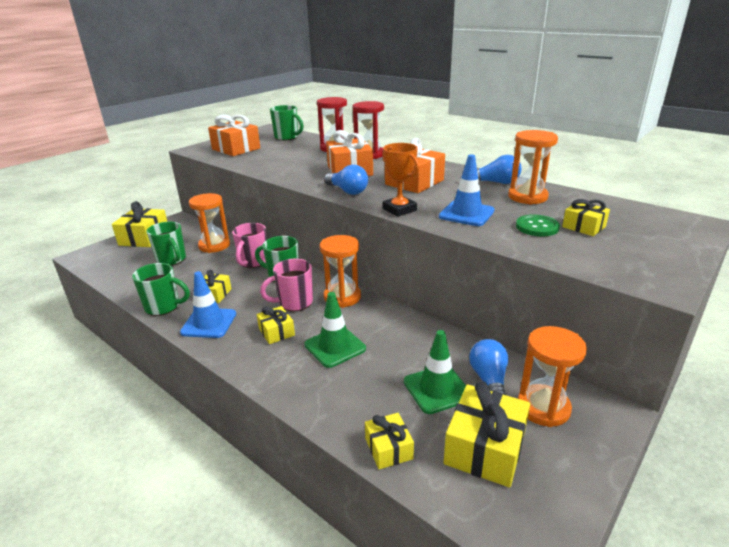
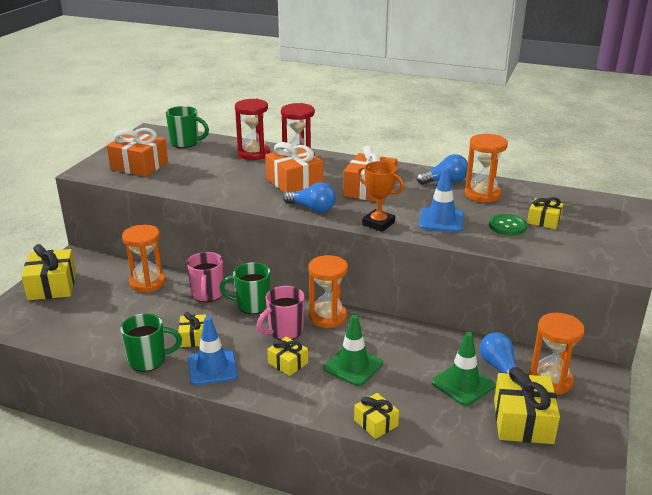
camera: 20 degrees left, 0 degrees up
green mug [146,222,186,266] -> none
yellow gift [365,413,414,469] -> yellow gift moved to [354,393,399,439]

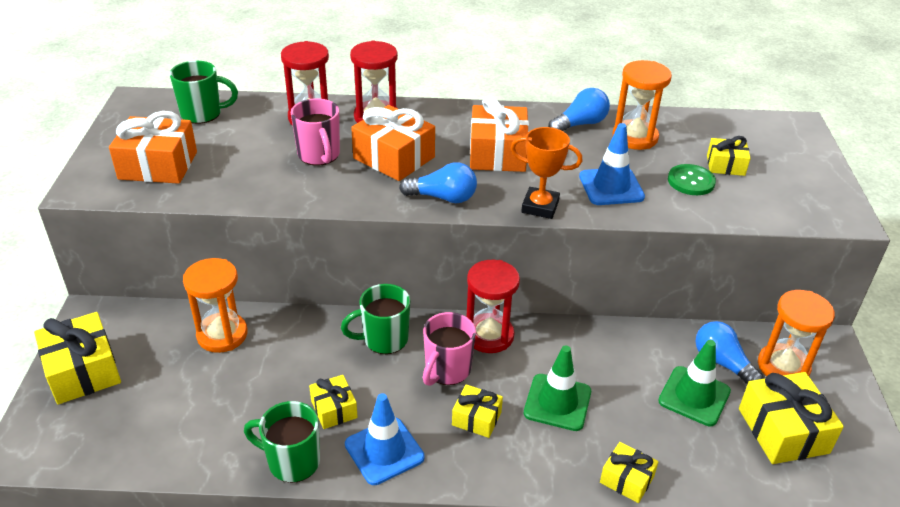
camera: 20 degrees left, 10 degrees up
green mug [120,313,182,372] -> green mug turned 135 degrees counterclockwise [244,401,320,483]
pink mug [187,252,224,302] -> pink mug moved to [291,99,340,166]
orange hourglass [309,255,348,328] -> red hourglass [466,260,520,353]

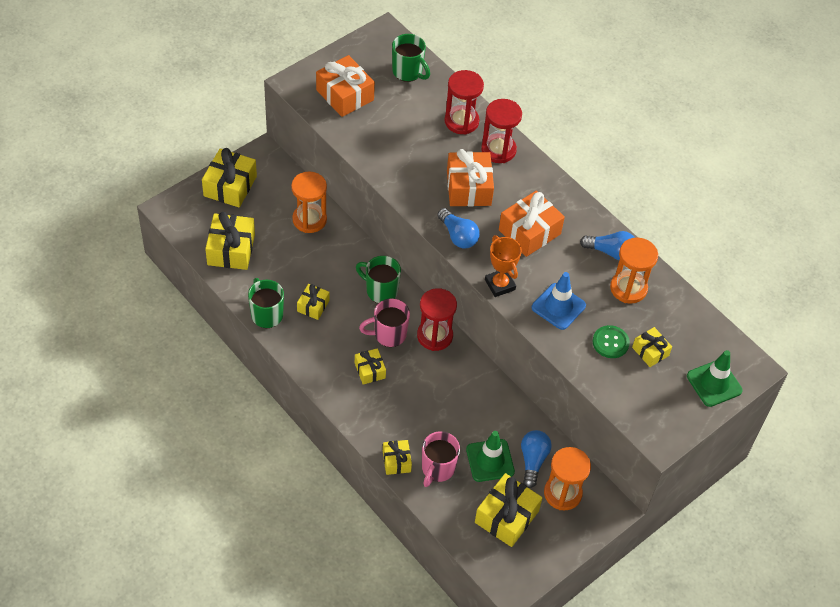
camera: 45 degrees right, 15 degrees up
pink mug [291,99,340,166] -> pink mug moved to [422,431,460,487]
blue traffic cone [345,393,425,485] -> none
green traffic cone [524,345,591,431] -> green traffic cone moved to [687,350,743,407]
none -> yellow gift [205,212,255,270]

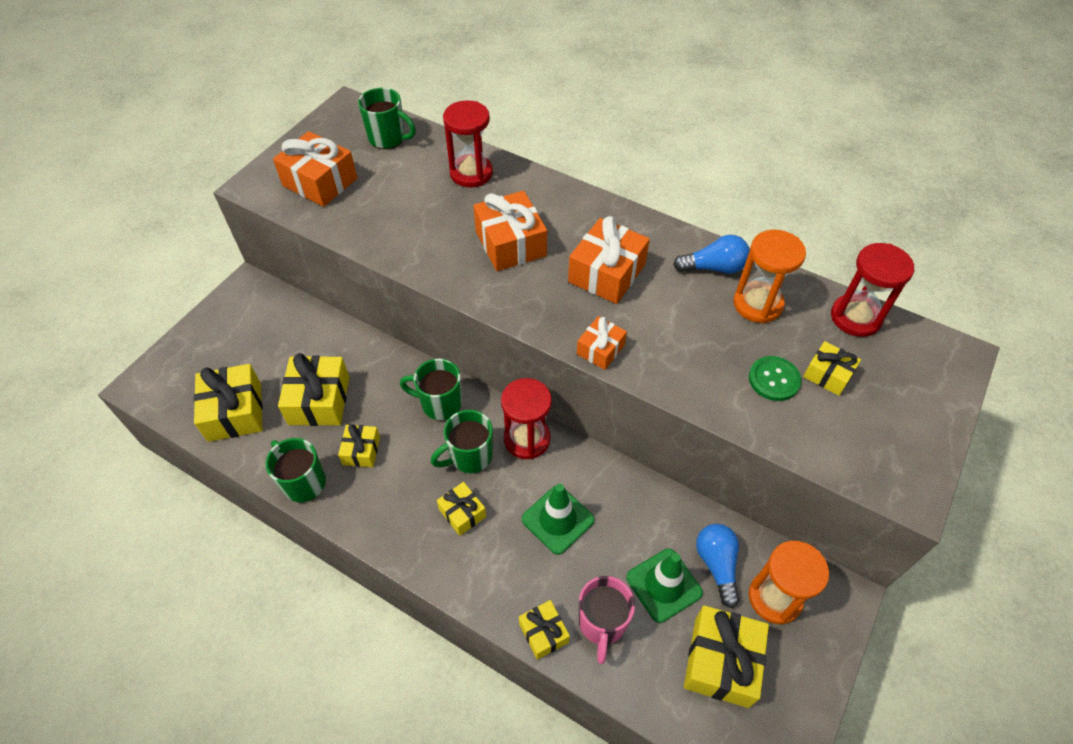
camera: 15 degrees left, 0 degrees up
yellow gift [202,148,257,207] -> yellow gift moved to [278,353,349,426]
orange hourglass [291,172,327,233] -> none
pink mug [359,298,410,347] -> green mug [431,410,493,473]
blue light bulb [437,208,480,248] -> none
red hourglass [481,99,522,163] -> red hourglass moved to [831,243,914,337]
orange trophy [485,235,522,297] -> orange gift [577,316,627,370]
blue traffic cone [532,272,586,330] -> none
green traffic cone [687,350,743,407] -> green traffic cone moved to [522,484,594,555]

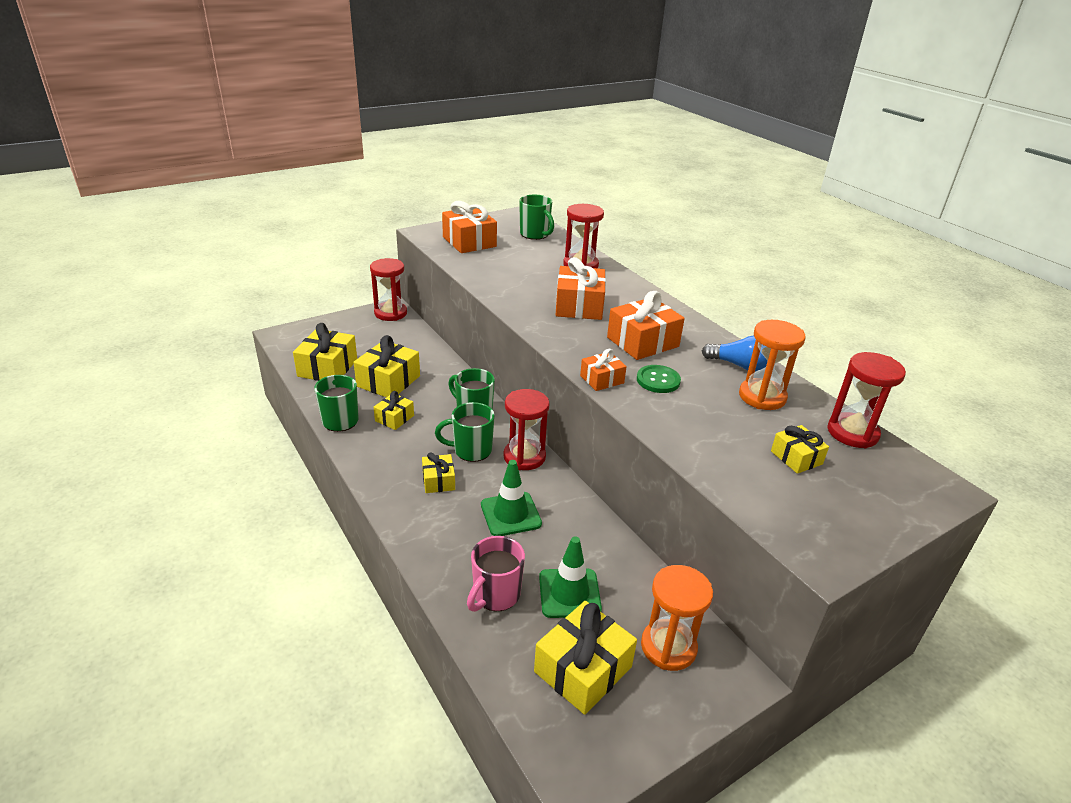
camera: 25 degrees right, 20 degrees down
yellow gift [519,600,570,660] -> none
blue light bulb [696,524,740,608] -> none
green button [749,356,801,401] -> green button moved to [637,365,681,393]
none -> red hourglass [370,258,407,321]

